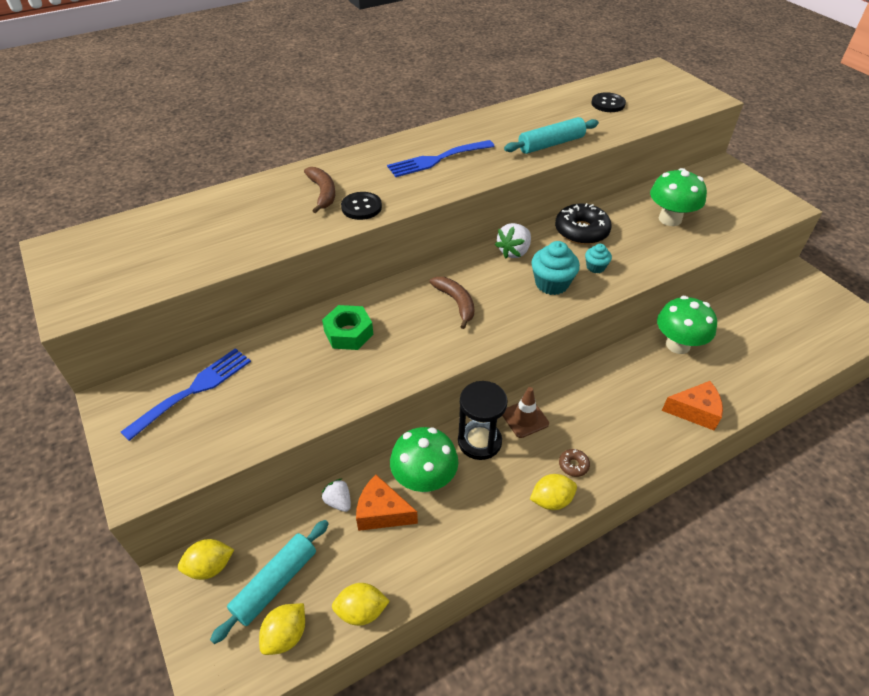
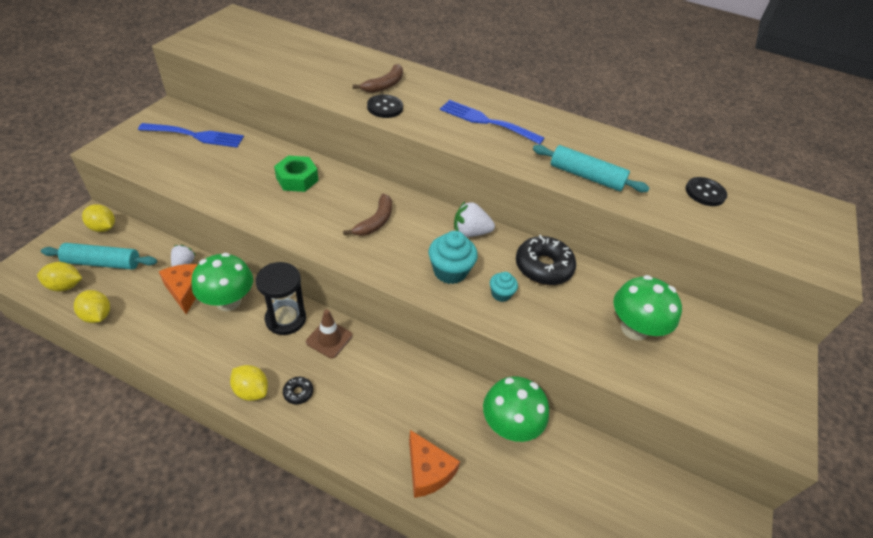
camera: 50 degrees right, 0 degrees up
brown donut [559,449,590,477] -> black donut [283,377,313,405]

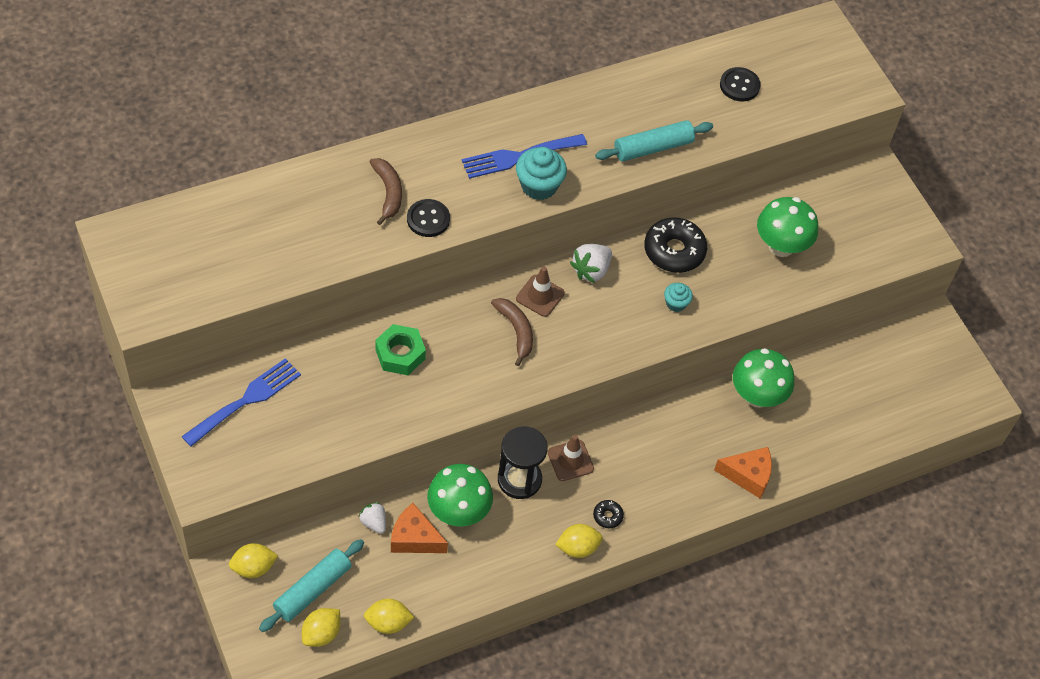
camera: 50 degrees left, 10 degrees up
turquoise cupcake [429,231,478,284] -> turquoise cupcake moved to [516,147,567,200]
none -> brown traffic cone [516,267,565,317]

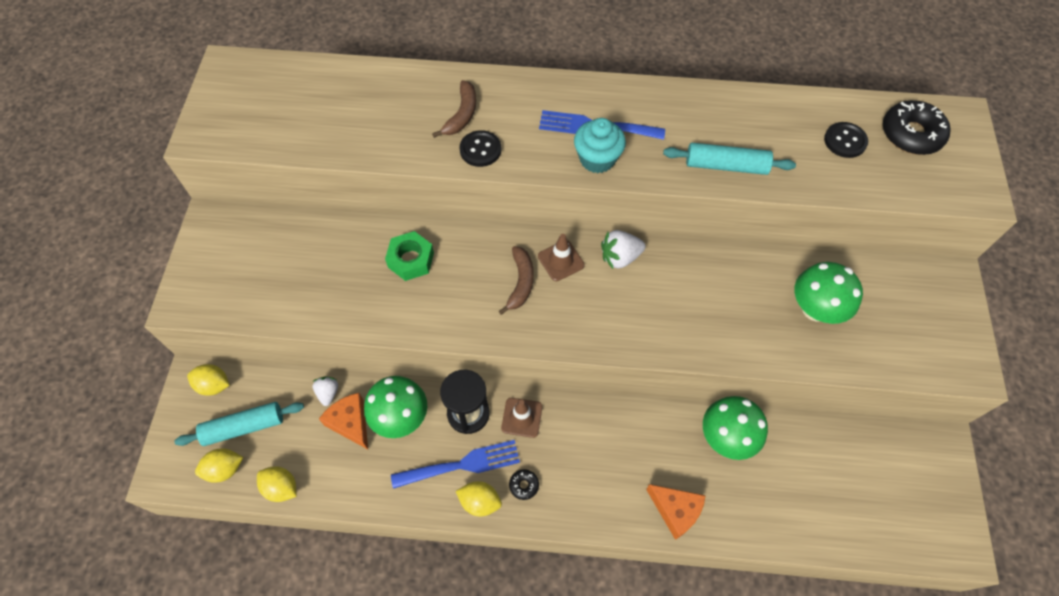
camera: 35 degrees right, 5 degrees up
blue fork [182,358,301,447] -> blue fork moved to [391,440,520,489]
black donut [644,217,707,273] -> black donut moved to [883,100,951,155]
turquoise cupcake [664,283,693,312] -> none

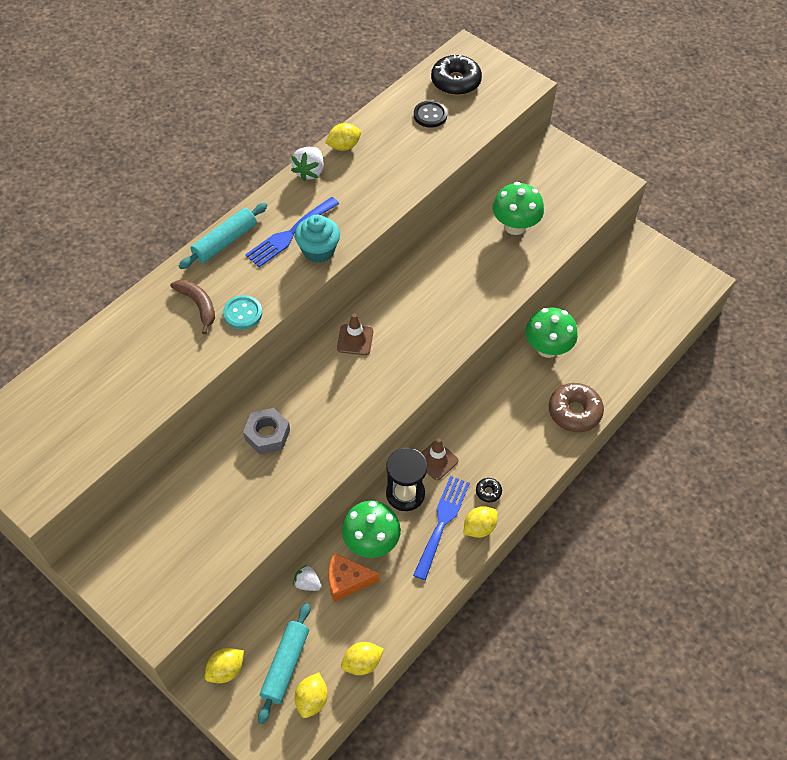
camera: 55 degrees left, 5 degrees down
green nut [385,231,434,281] -> grey nut [243,408,290,455]
black button [459,130,501,167] -> turquoise button [223,295,262,329]
brown banana [499,246,534,315] -> none
white strawberry [601,230,646,269] -> white strawberry moved to [291,147,324,181]
orange cheese [646,484,706,540] -> brown donut [549,383,604,432]
turquoise rolling pin [663,143,796,175] -> turquoise rolling pin moved to [179,203,267,269]
none -> yellow lemon [325,123,361,151]

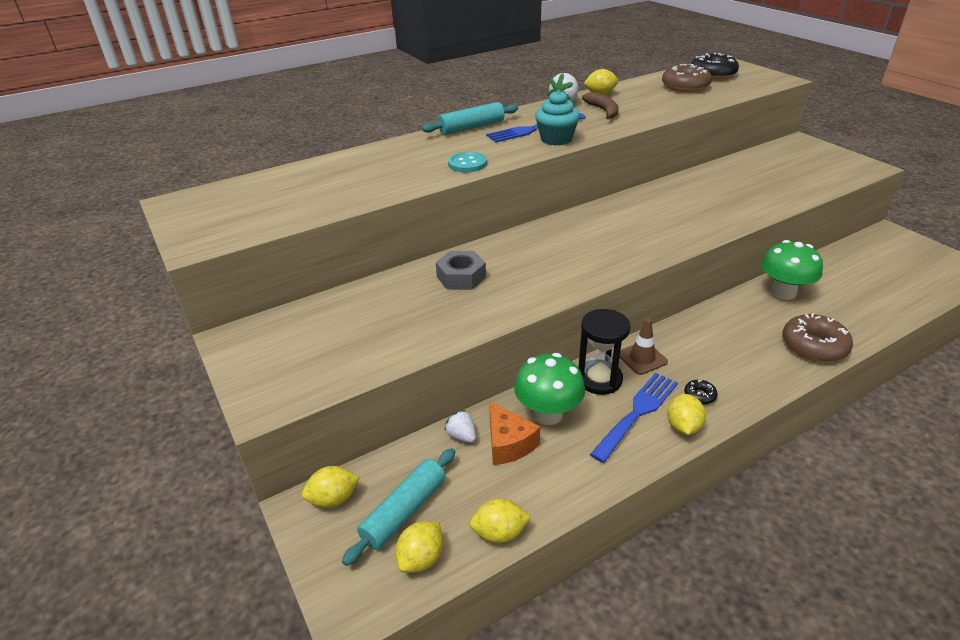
camera: 20 degrees right, 20 degrees down
brown banana [170,280,215,334] -> brown banana moved to [582,92,619,119]
orange cheese [329,553,380,602] -> orange cheese turned 135 degrees counterclockwise [489,401,540,465]
brown traffic cone [337,313,373,355] -> none
black button [414,101,447,128] -> brown donut [662,64,712,92]
yellow lemon [464,506,498,538] -> yellow lemon turned 60 degrees counterclockwise [667,394,706,435]
green mushroom [492,182,544,235] -> none

